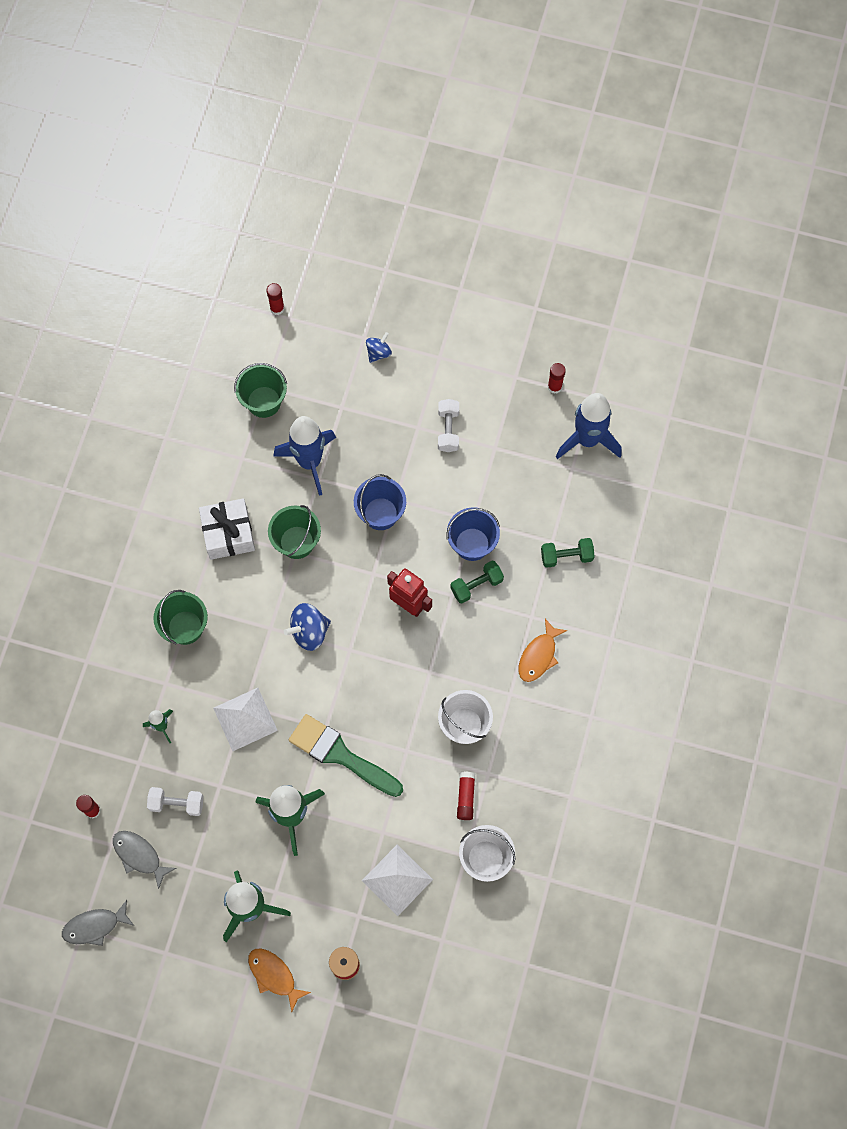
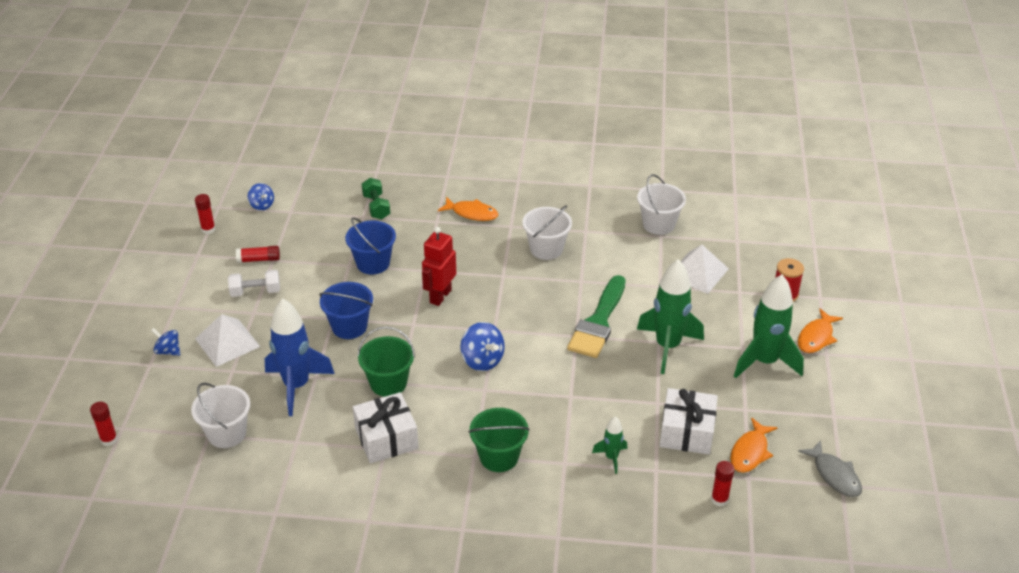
camera: 100 degrees left, 30 degrees down
grey fish [113,831,176,889] -> orange fish [730,418,777,473]
white dumbbell [147,787,203,816] -> white gift [660,388,718,455]
white pyramid [213,688,278,751] -> white pyramid moved to [195,314,260,367]
green bucket [234,363,287,418] -> white bucket [191,383,250,448]
green dumbbell [450,561,504,603] -> none
red glue stick [457,772,475,820] -> red glue stick moved to [236,246,280,263]
blue rocket [556,393,622,459] -> blue spinning top [248,183,274,211]

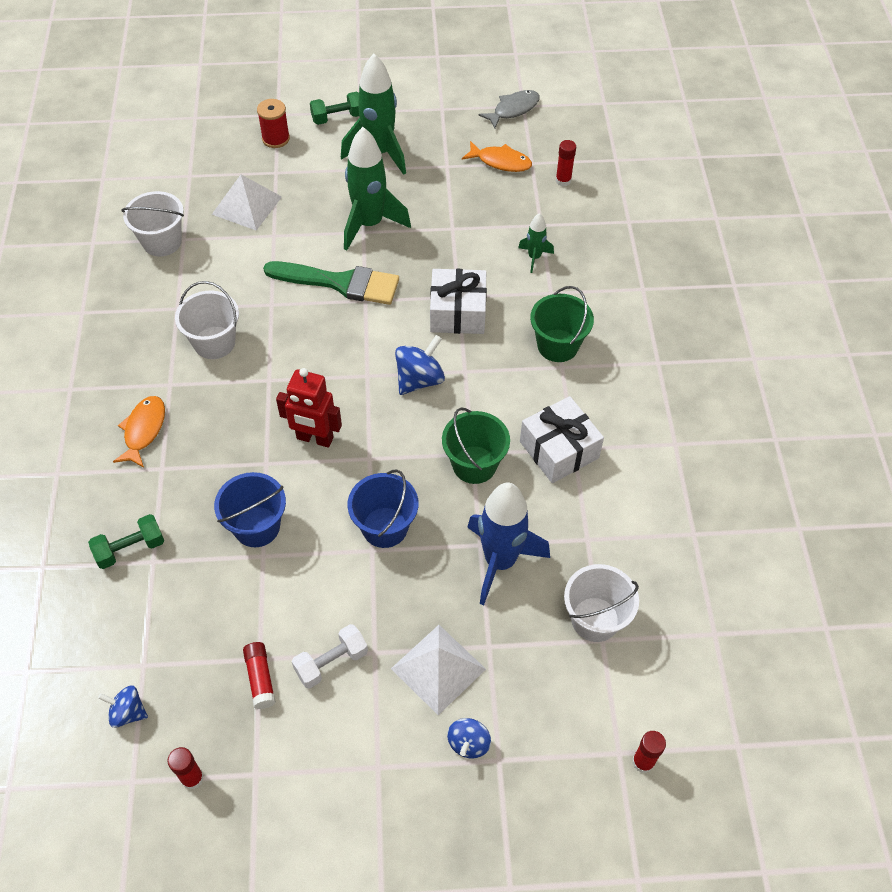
camera: 100 degrees left, 15 degrees up
white dumbbell [228,270,280,297] -> white dumbbell turned 75 degrees clockwise [292,624,368,688]
blue spinning top [248,183,274,211] -> blue spinning top turned 120 degrees counterclockwise [98,685,148,728]
white gift [660,388,718,455] -> white gift moved to [430,269,487,334]
orange fish [798,309,843,353] -> green dumbbell [310,92,359,125]

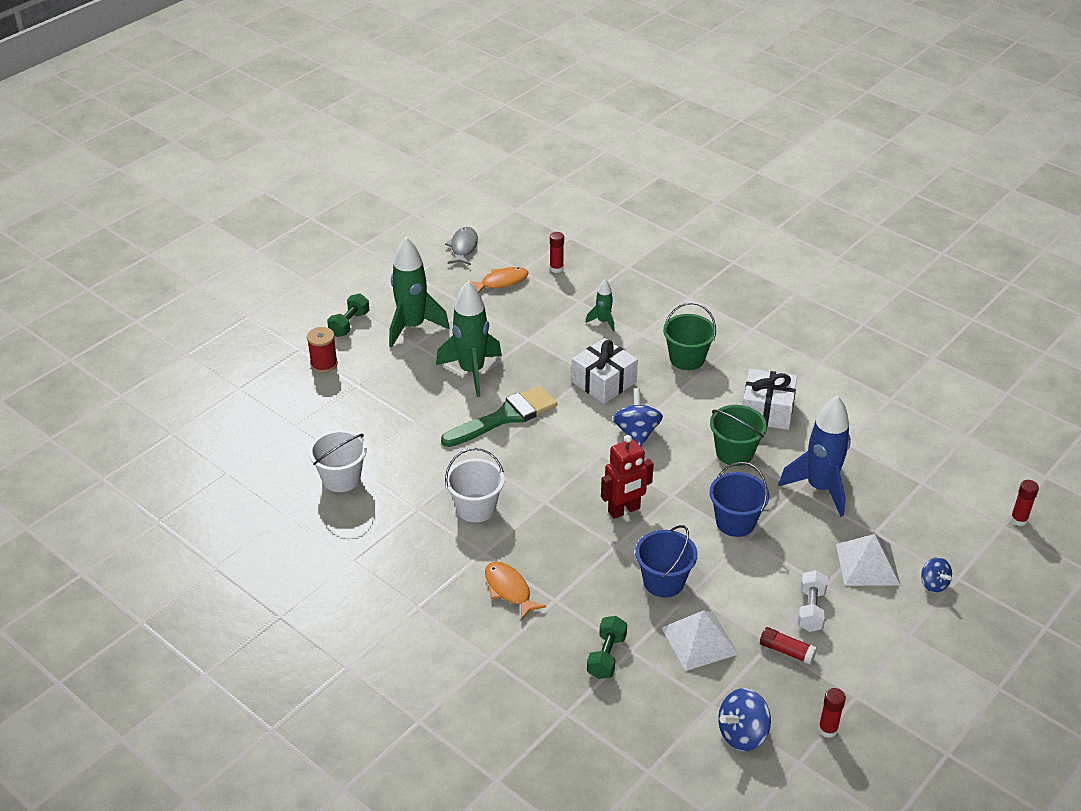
camera: 45 degrees left, 15 degrees down
blue spinning top [98,685,148,728] -> blue spinning top [718,688,771,751], size x1.56
white pyramid [212,175,282,231] -> white pyramid moved to [662,610,739,671]
white bucket [564,564,639,642] -> none

